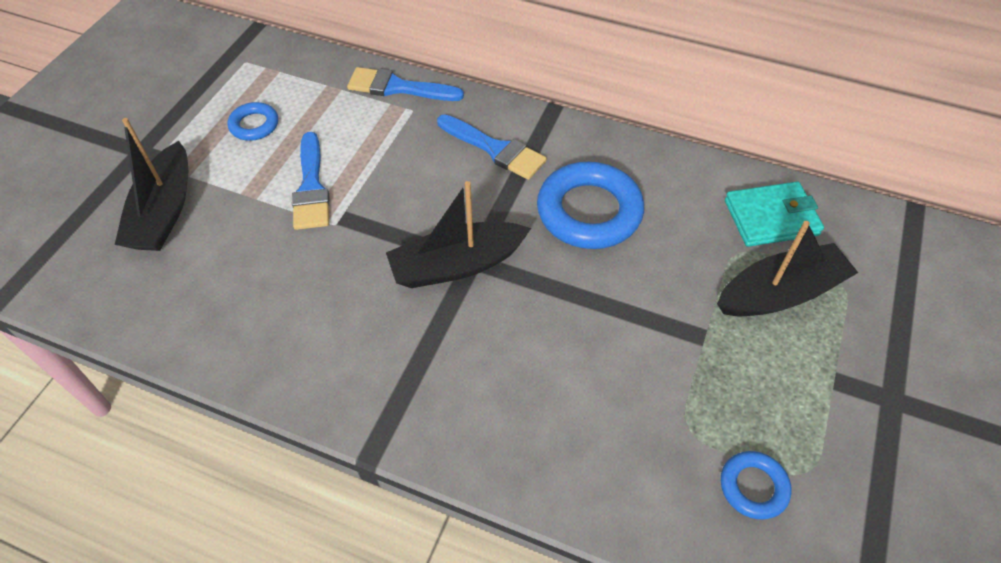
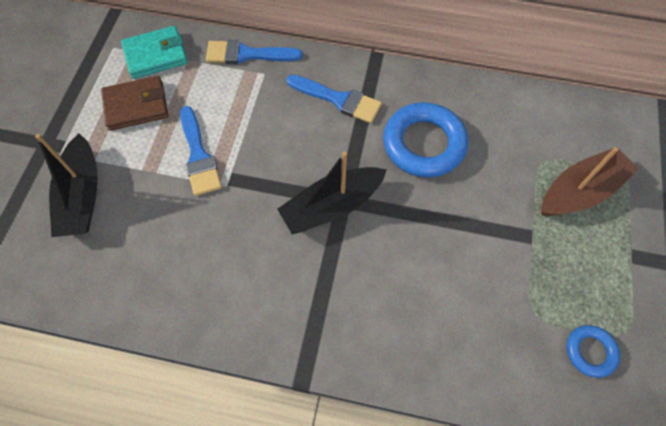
camera: 10 degrees left, 10 degrees up
blue ring [227,102,278,141] -> brown wallet [101,76,169,131]
black boat [717,221,858,316] -> brown boat [541,147,639,216]
turquoise wallet [725,182,824,247] -> turquoise wallet moved to [121,26,188,79]

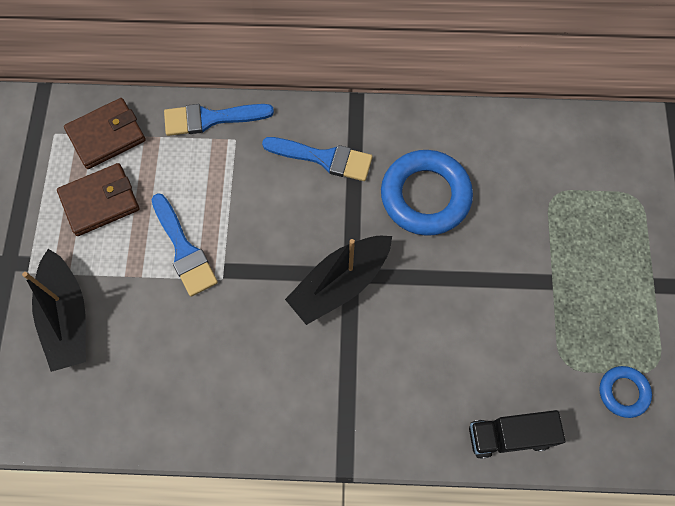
camera: 10 degrees left, 5 degrees up
turquoise wallet [121,26,188,79] -> brown wallet [64,98,146,169]
brown boat [541,147,639,216] -> none
none -> black truck [469,410,565,459]

